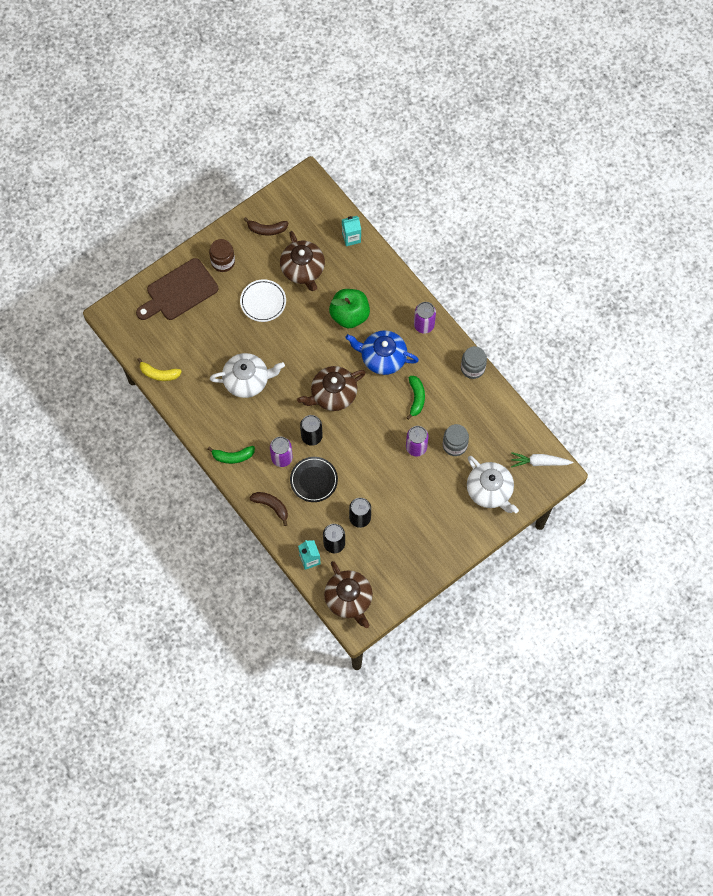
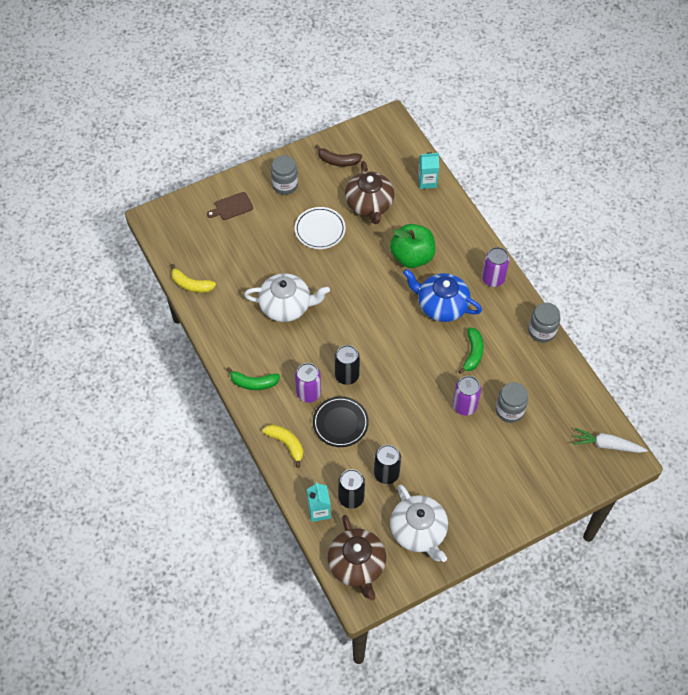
camera: 10 degrees right, 10 degrees down
brown cutting board [136,258,218,320] -> brown cutting board [207,192,253,220], size x0.50
brown jar [209,239,235,272] -> grey jar [271,155,298,195]
brown banana [249,492,288,526] -> yellow banana [262,424,303,468]
brown teapot [297,366,366,411] -> none
white teapot [467,456,519,513] -> white teapot moved to [390,484,448,562]

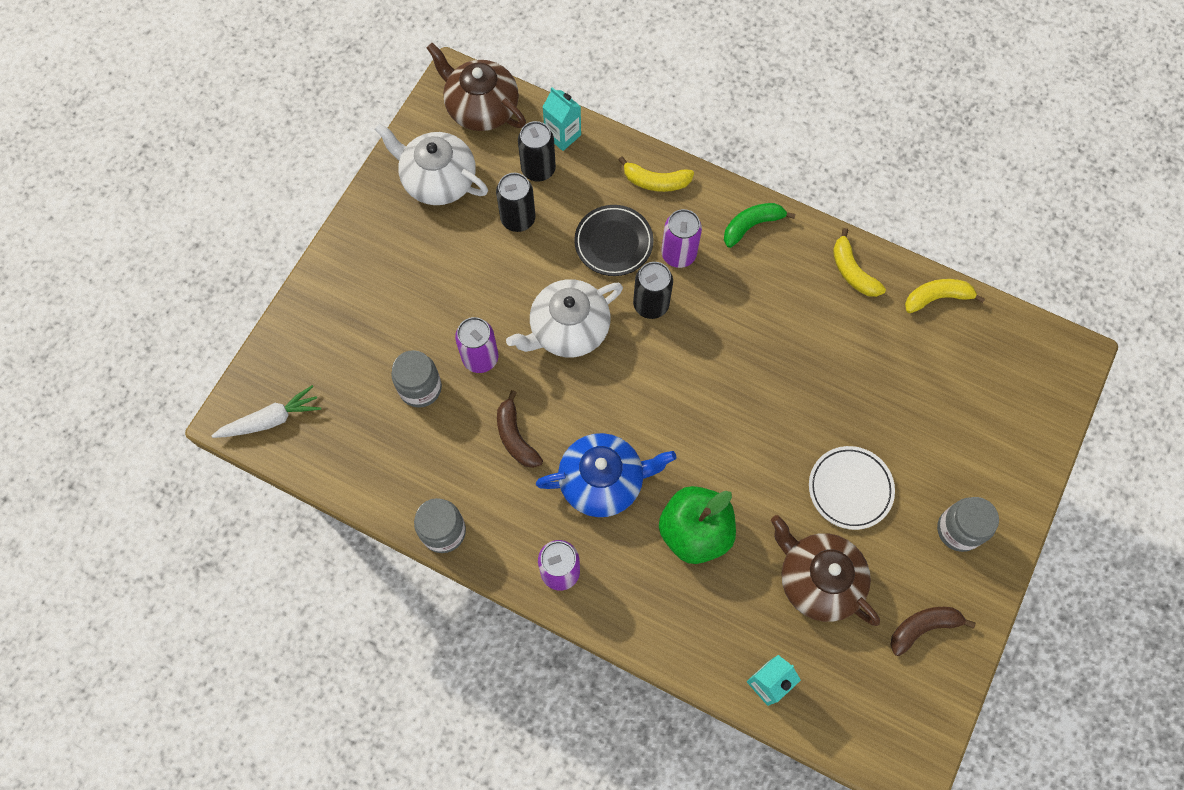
camera: 145 degrees right, 10 degrees up
brown cutting board [207,192,253,220] -> none
white teapot [244,273,330,322] -> white teapot moved to [506,279,623,357]
green banana [458,327,484,374] -> brown banana [497,390,543,468]
none -> yellow banana [833,228,886,297]

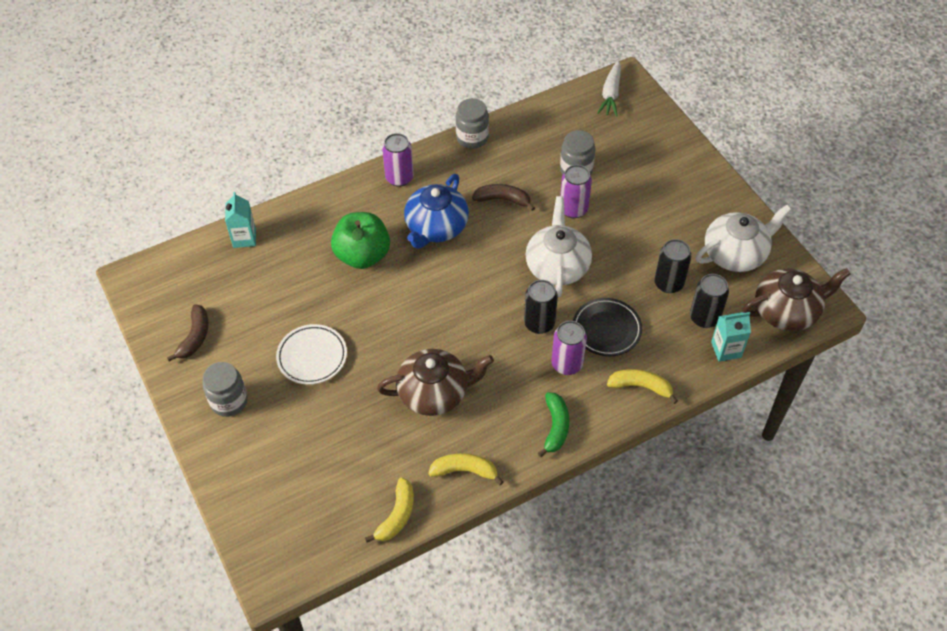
camera: 125 degrees right, 15 degrees down
yellow banana [619,157,694,192] -> yellow banana turned 60 degrees clockwise [607,369,678,404]
brown teapot [771,515,880,626] -> brown teapot moved to [377,349,494,416]

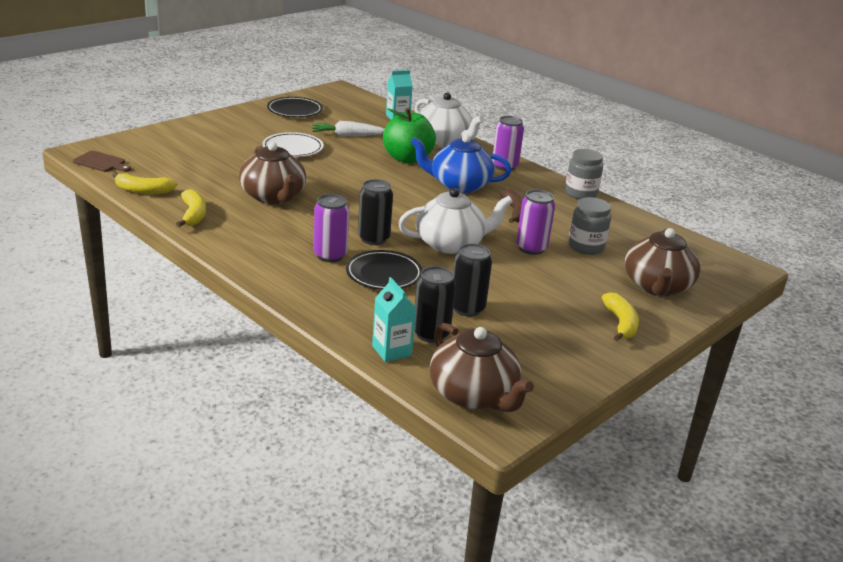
camera: 70 degrees right, 25 degrees down
brown banana [167,304,209,362] -> black plate [267,97,323,117]
grey jar [203,362,248,417] -> none
green banana [538,392,569,457] -> none
white carrot [597,60,621,117] -> white carrot moved to [312,121,385,137]
yellow banana [607,369,678,404] -> yellow banana moved to [602,292,639,341]
white teapot [695,205,791,272] -> white teapot moved to [415,92,484,146]
none -> brown cutting board [73,151,131,172]
none -> brown teapot [625,228,701,296]

